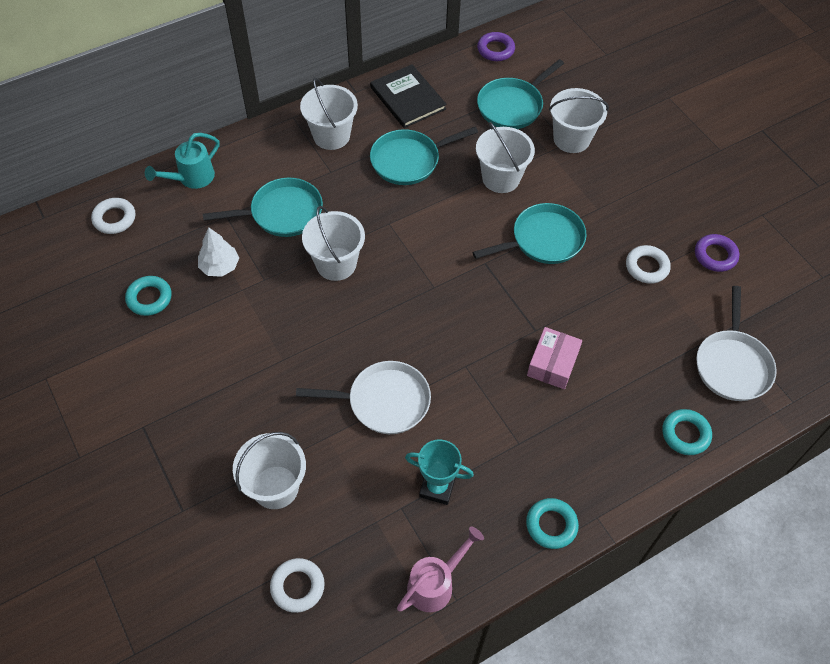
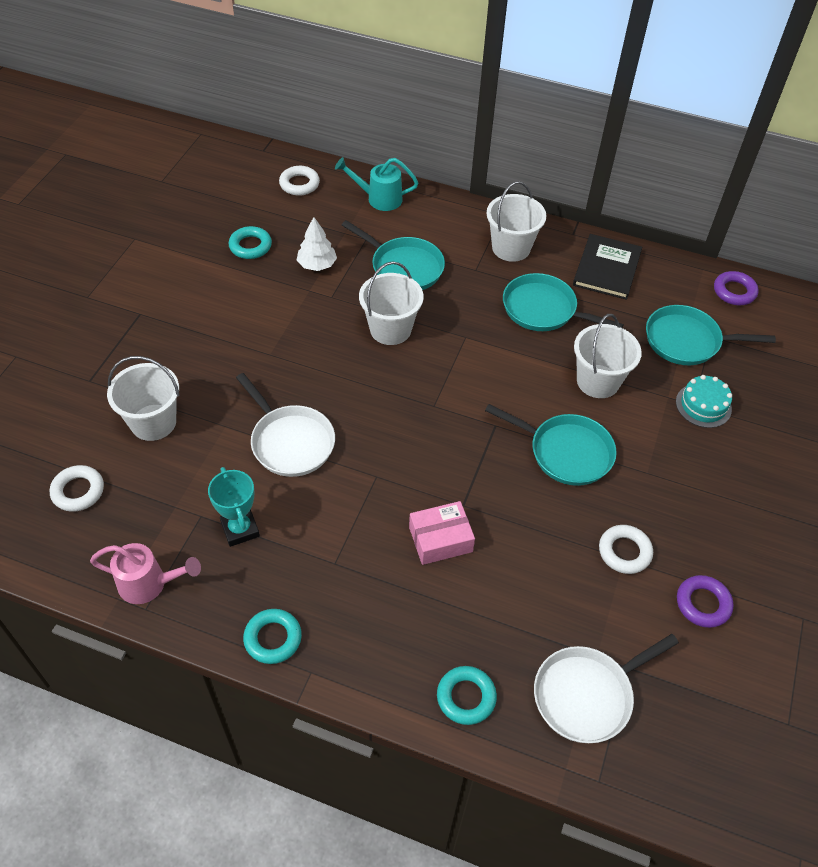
camera: 50 degrees right, 5 degrees down
white bucket [549,88,609,153] -> turquoise cake [676,375,732,428]

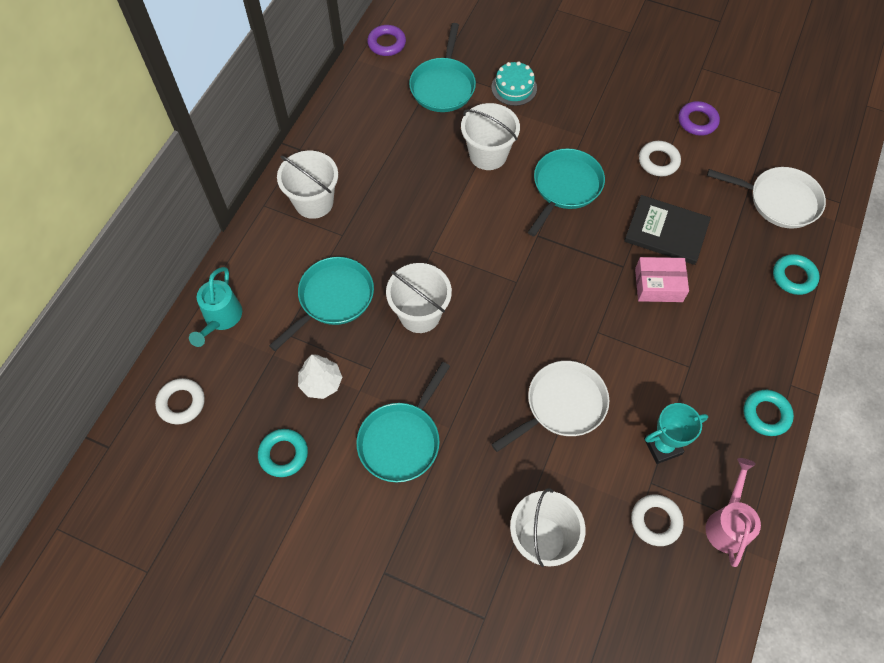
camera: 85 degrees left, 10 degrees up
white ring [50,465,104,512] -> white ring moved to [631,495,684,546]
pink box [409,501,475,565] -> pink box turned 75 degrees counterclockwise [635,257,689,302]
turquoise pan [503,273,624,331] -> turquoise pan moved to [356,362,450,482]
white pan [534,634,679,743] -> white pan turned 45 degrees counterclockwise [707,167,826,229]
black book [573,234,642,300] -> black book moved to [624,195,711,265]

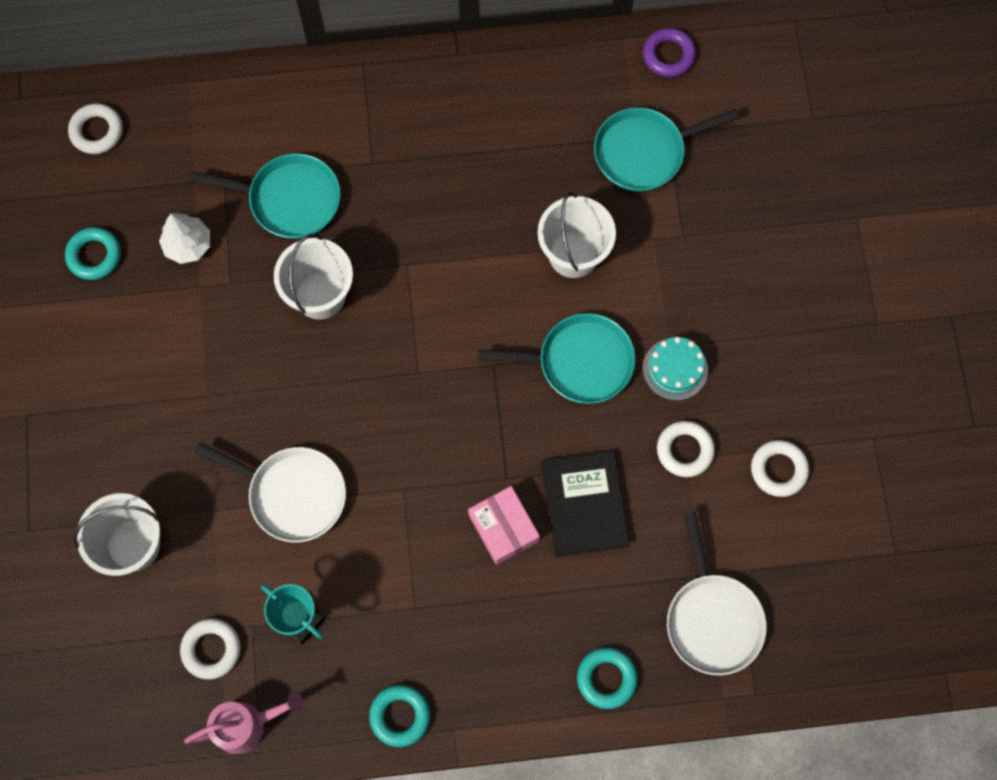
camera: 60 degrees right, 10 degrees up
turquoise watering can [189,267,242,347] -> none
white bucket [277,151,338,219] -> none
turquoise pan [356,362,450,482] -> none
turquoise cake [491,61,537,106] -> turquoise cake moved to [643,337,708,401]
purple ring [679,101,720,136] -> white ring [751,440,809,497]

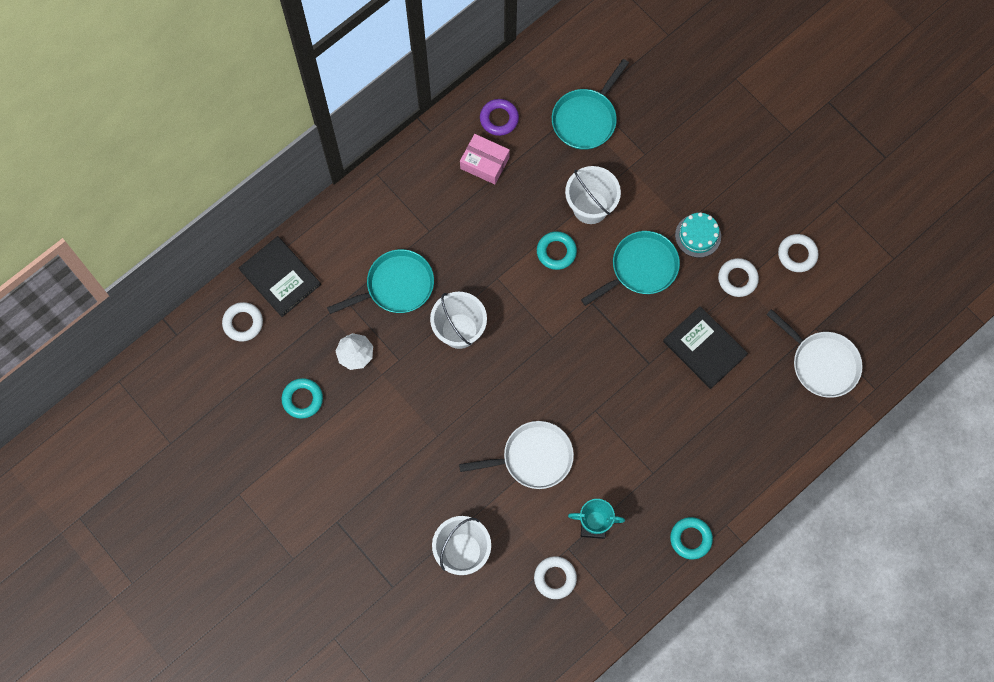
camera: 35 degrees left, 0 degrees up
pink watering can [184,692,304,754] -> none
pink box [468,486,540,565] -> pink box moved to [460,134,510,185]
turquoise ring [577,648,638,709] -> turquoise ring moved to [537,231,577,270]
purple ring [643,28,696,77] -> purple ring moved to [480,99,519,136]
none -> black book [239,236,321,317]

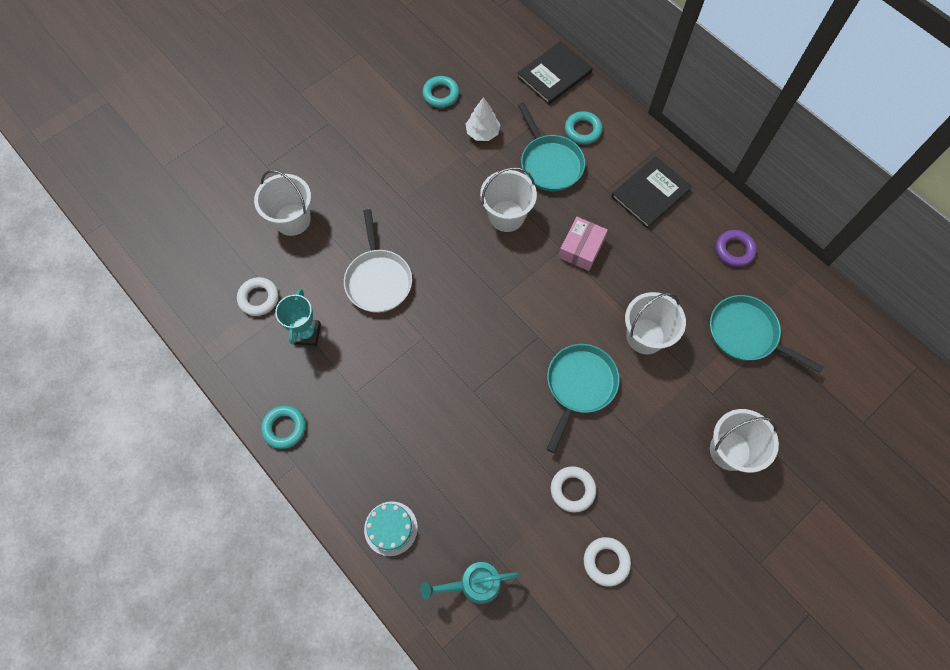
camera: 90 degrees right, 5 degrees down
white ring [222,302,263,341] -> none
pink box [460,134,510,185] -> pink box moved to [558,217,608,271]
turquoise ring [537,231,577,270] -> turquoise ring moved to [565,111,603,145]
turquoise pan [581,231,680,306] -> turquoise pan turned 120 degrees counterclockwise [547,344,620,453]
black book [663,306,748,389] -> black book moved to [611,156,692,228]
turquoise cake [675,212,721,258] -> turquoise cake moved to [364,501,418,556]
white pan [766,309,863,398] -> turquoise watering can [421,562,520,604]
none -> white bucket [710,409,779,473]

